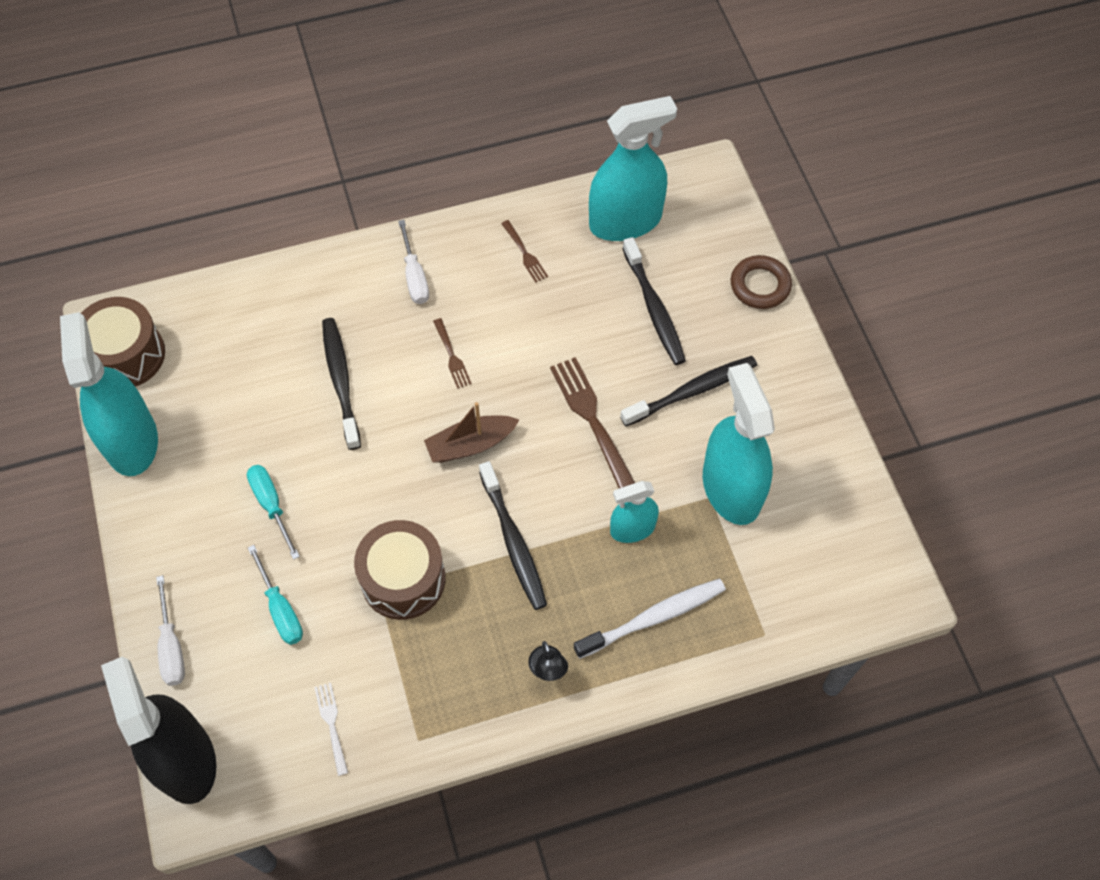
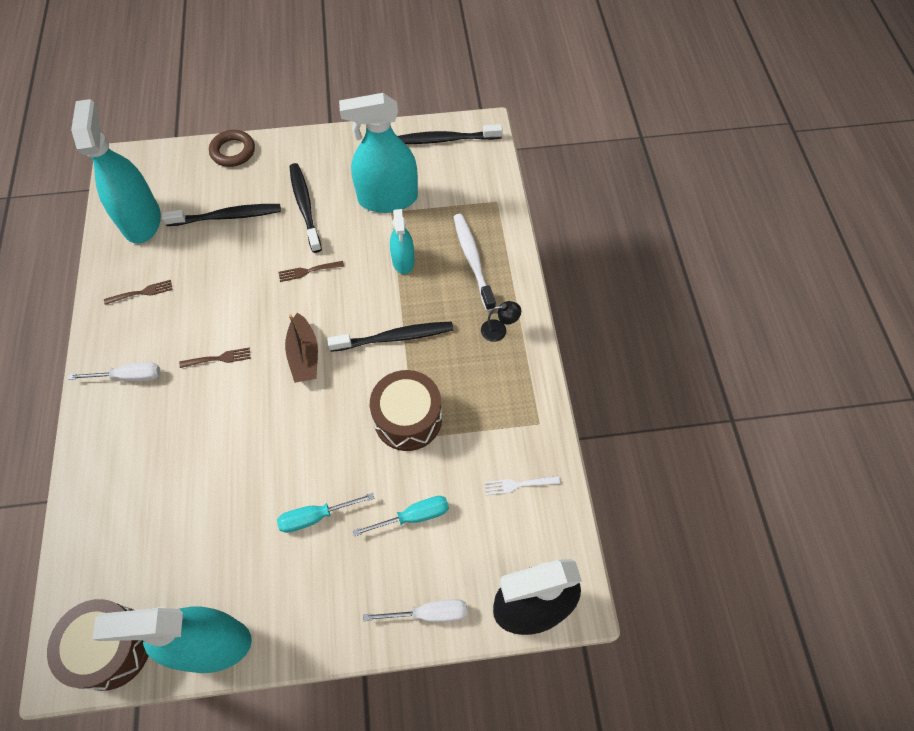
camera: 80 degrees left, 0 degrees up
black toothbrush [322,318,361,450] -> black toothbrush moved to [398,124,503,144]
brown fork [550,357,635,488] -> brown fork [279,261,344,282], size x0.53

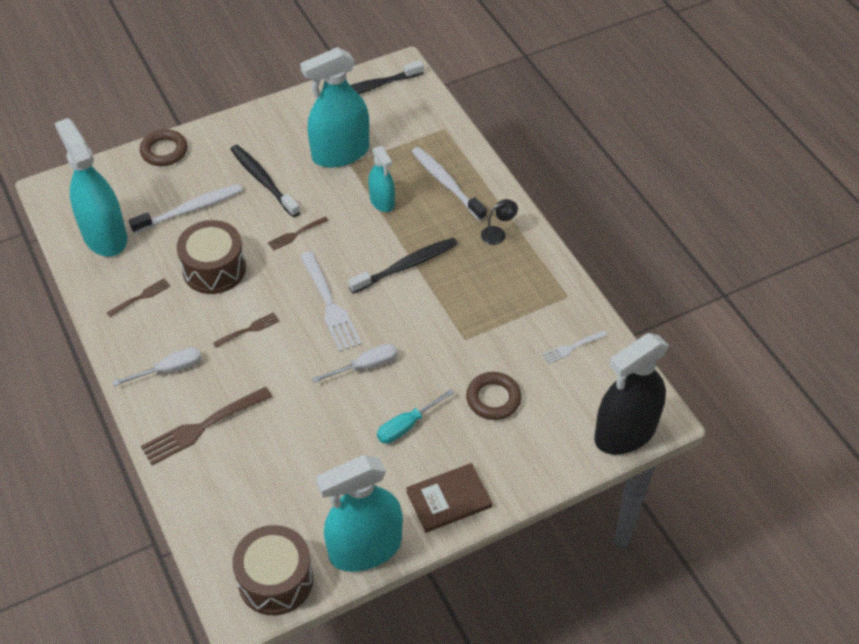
camera: 20 degrees left, 10 degrees down
black toothbrush [162,204,281,226] -> white toothbrush [129,184,243,234]
brown boat [285,313,318,383] -> white fork [300,251,362,352]
turquoise screwdriver [353,496,449,536] -> brown ring [466,372,522,420]
white screwdriver [363,599,467,622] -> white screwdriver moved to [312,344,397,383]
brown drum [370,370,442,451] -> brown drum moved to [177,220,246,294]
none -> brown fork [141,387,272,465]
none -> brown book [406,463,492,533]

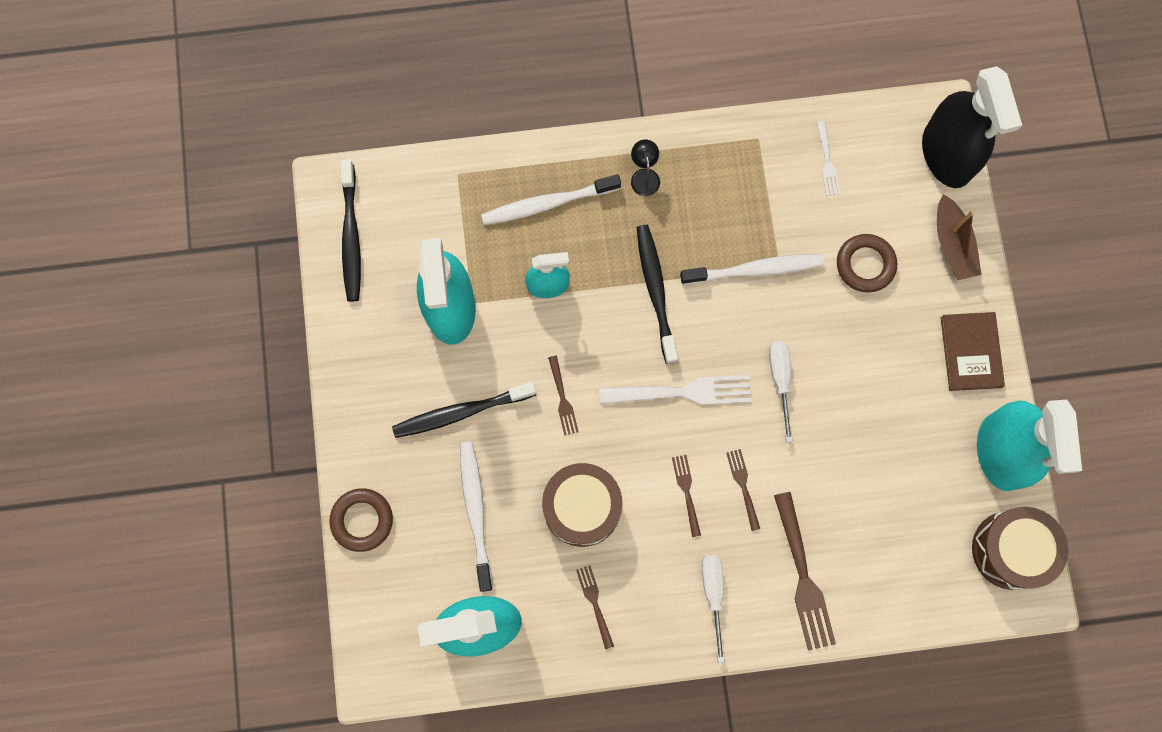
camera: 70 degrees left, 25 degrees up
turquoise screwdriver [377,389,454,444] -> none
none -> white toothbrush [680,254,824,285]
none -> brown fork [726,449,760,531]
none -> brown boat [937,194,982,280]

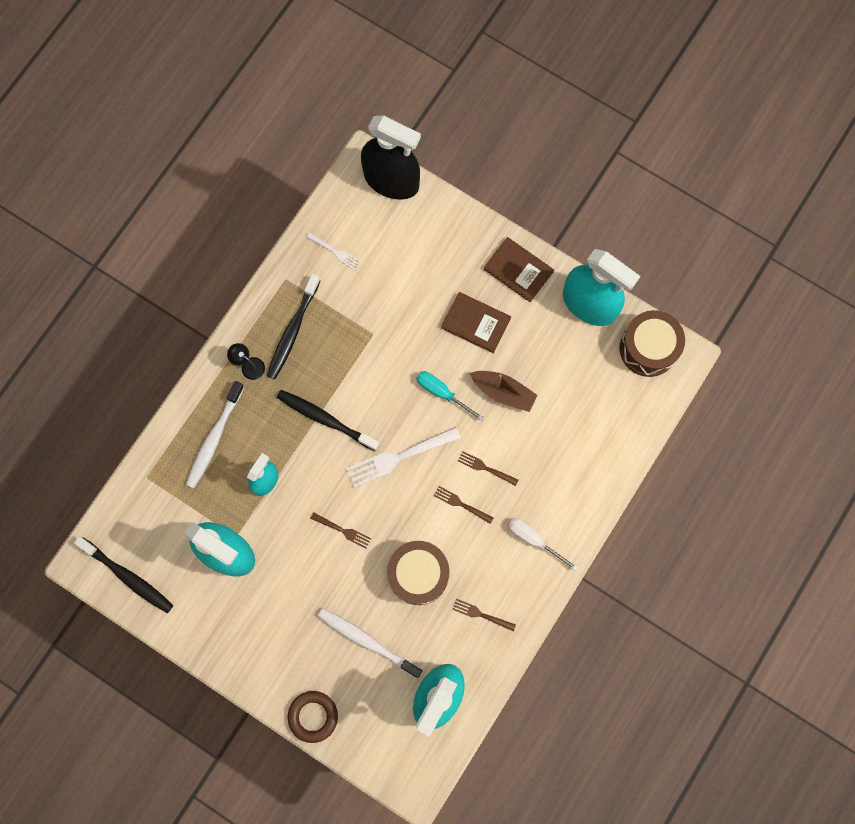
camera: 50 degrees left, 0 degrees up
black toothbrush [392,382,536,438] -> black toothbrush moved to [267,274,321,379]
white fork [599,375,752,405] -> white fork turned 150 degrees counterclockwise [346,427,461,488]
white toothbrush [680,254,824,285] -> none
white screwdriver [769,341,793,442] -> turquoise screwdriver [416,371,484,421]
brown fork [774,492,836,651] -> none
brown ring [837,234,897,292] -> none
brown boat [937,194,982,280] -> brown boat moved to [470,371,538,412]
none -> brown book [441,292,511,353]

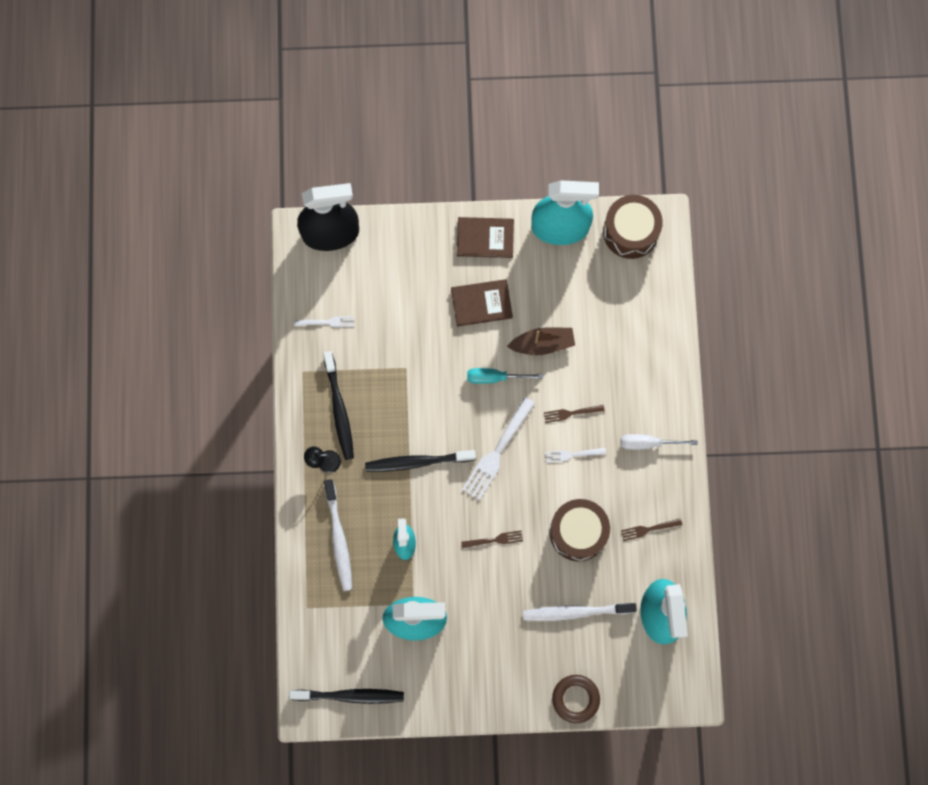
camera: 35 degrees left, 0 degrees up
brown fork [434,486,493,524] -> white fork [545,448,606,463]

